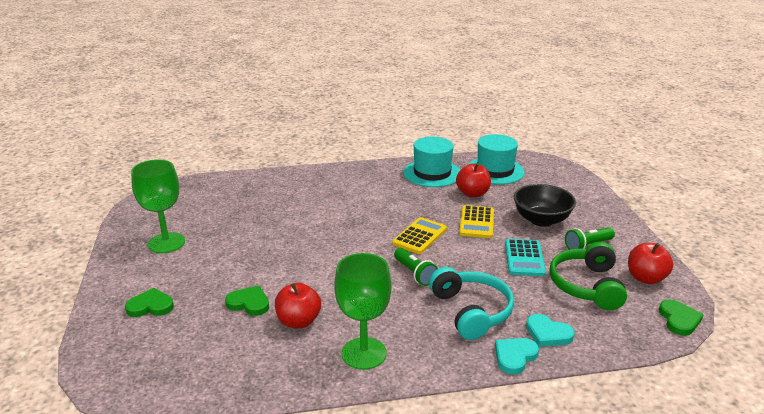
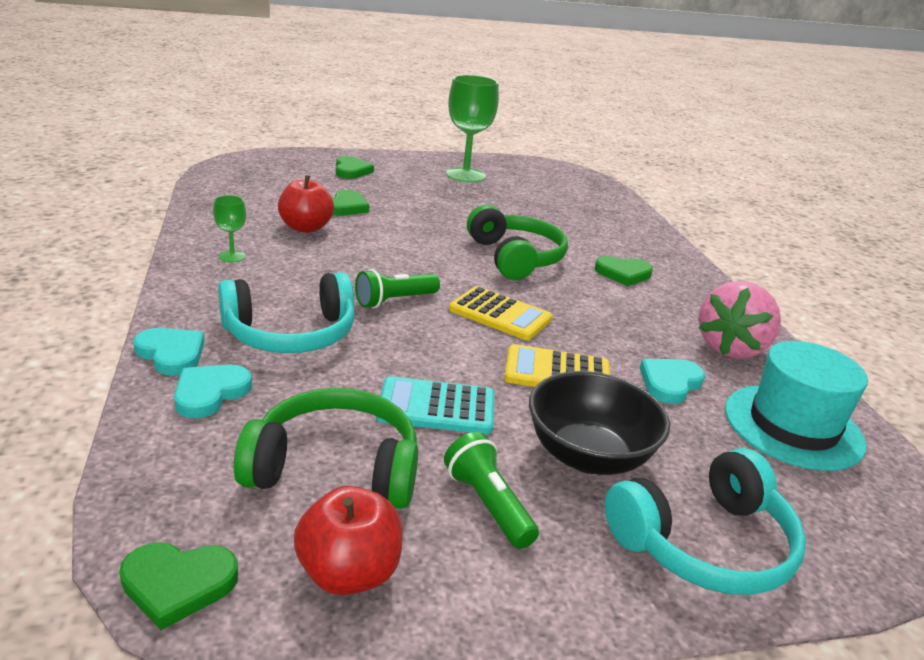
camera: 85 degrees right, 0 degrees up
green goblet [334,253,392,370] -> green goblet [213,195,246,263], size x0.47
turquoise hat [403,137,460,187] -> pink strawberry [698,281,781,359]
red apple [456,163,491,197] -> turquoise heart [640,359,705,404]
none -> green headphones [467,205,568,280]
none -> green heart [595,256,653,286]
none -> turquoise headphones [604,448,806,595]

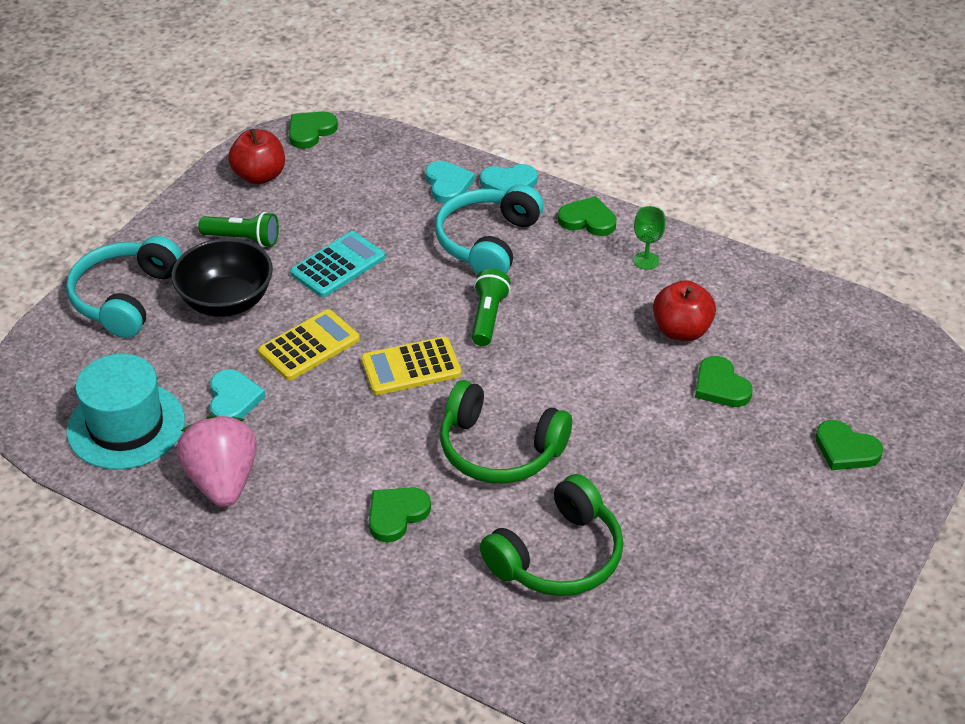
camera: 135 degrees right, 15 degrees up
green headphones [234,388,418,509] -> green headphones moved to [480,474,623,596]
green goblet [446,75,499,183] -> none
none -> green heart [558,196,617,236]

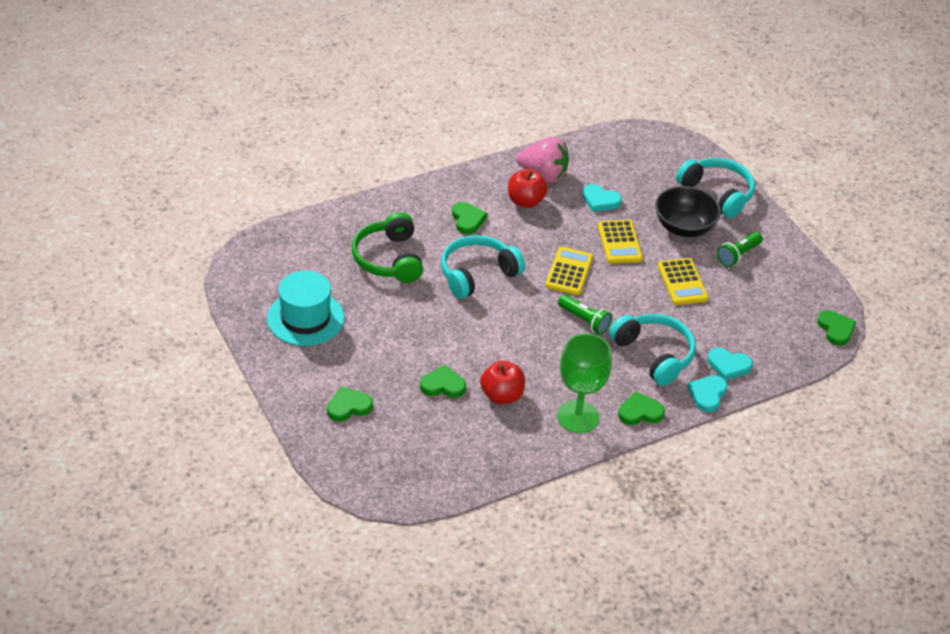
camera: 120 degrees right, 0 degrees up
turquoise hat [67,354,185,470] -> turquoise hat moved to [267,271,344,346]
red apple [228,129,285,185] -> red apple moved to [508,169,548,208]
turquoise calculator [290,231,385,297] -> yellow calculator [657,258,709,305]
green headphones [440,380,572,483] -> turquoise headphones [441,235,525,299]
green heart [558,196,617,236] -> green heart turned 150 degrees counterclockwise [618,392,665,425]
green goblet [633,206,665,269] -> green goblet [557,333,612,433], size x2.13

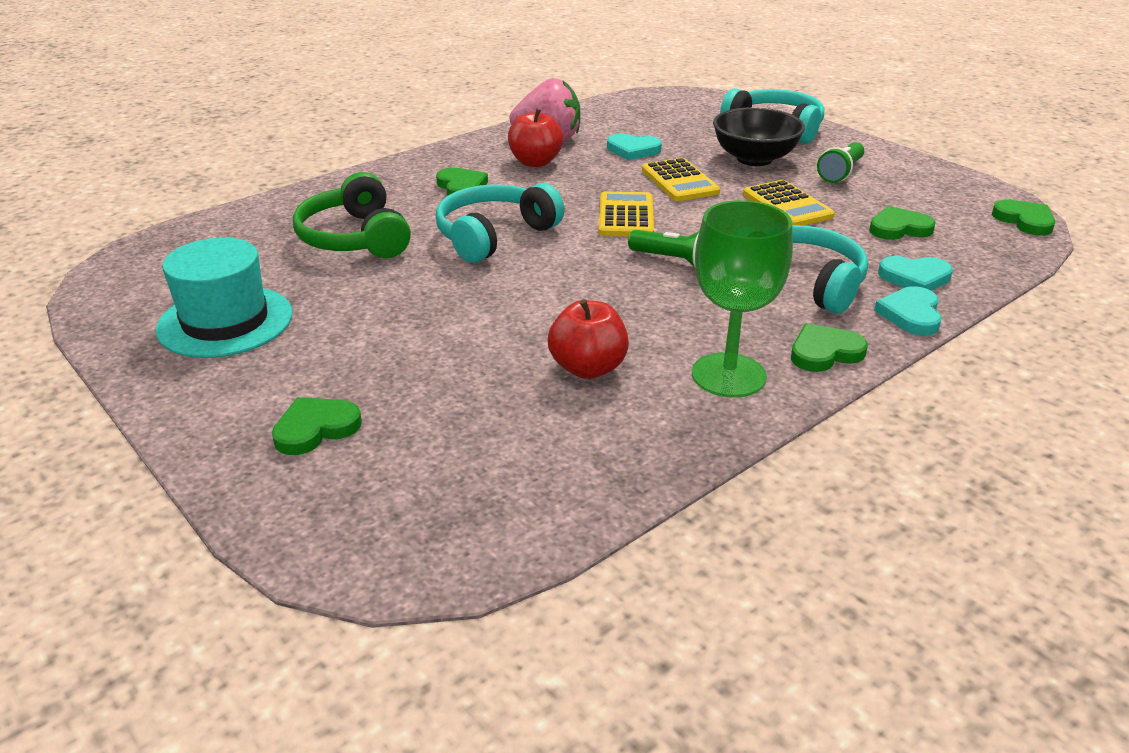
camera: 10 degrees left, 10 degrees down
green heart [420,365,466,398] -> green heart moved to [869,206,936,240]

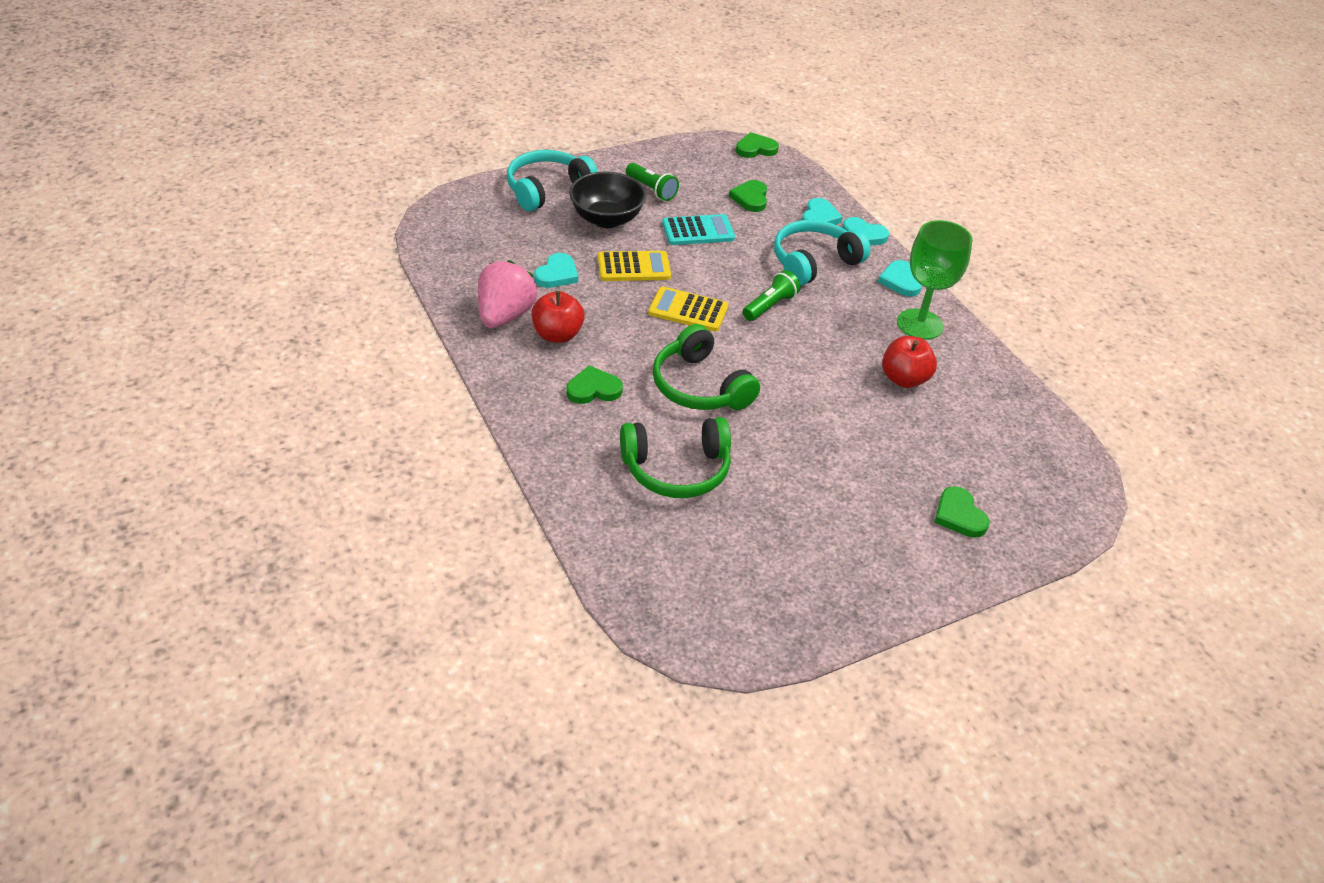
camera: 80 degrees left, 10 degrees up
turquoise hat [156,238,292,358] -> none
turquoise headphones [436,183,564,263] -> green headphones [653,324,760,410]
yellow calculator [743,180,835,225] -> turquoise calculator [662,214,735,245]
green heart [791,323,868,372] -> turquoise heart [878,260,922,297]

